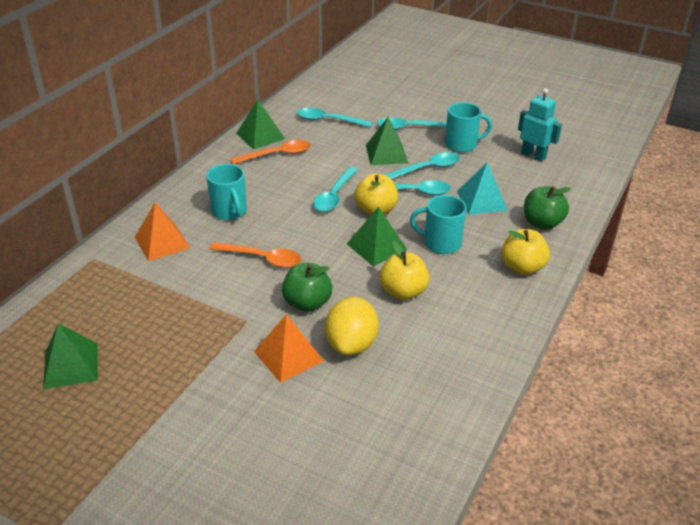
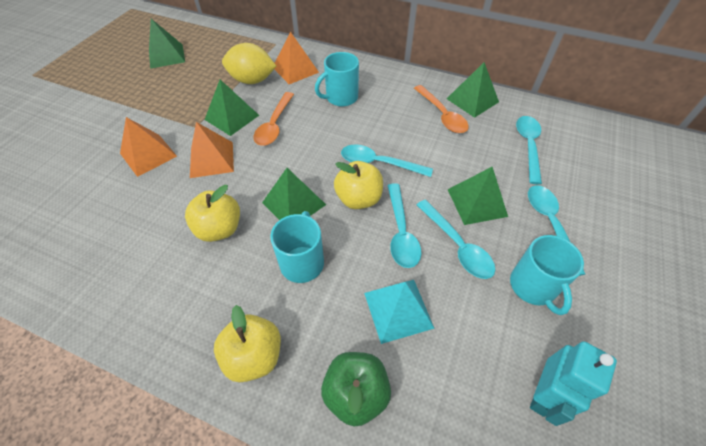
camera: 85 degrees right, 15 degrees up
green apple [282,263,332,312] -> orange pyramid [190,122,234,178]
yellow lemon [325,297,379,355] -> yellow lemon moved to [222,43,276,84]
none -> green pyramid [205,80,259,136]

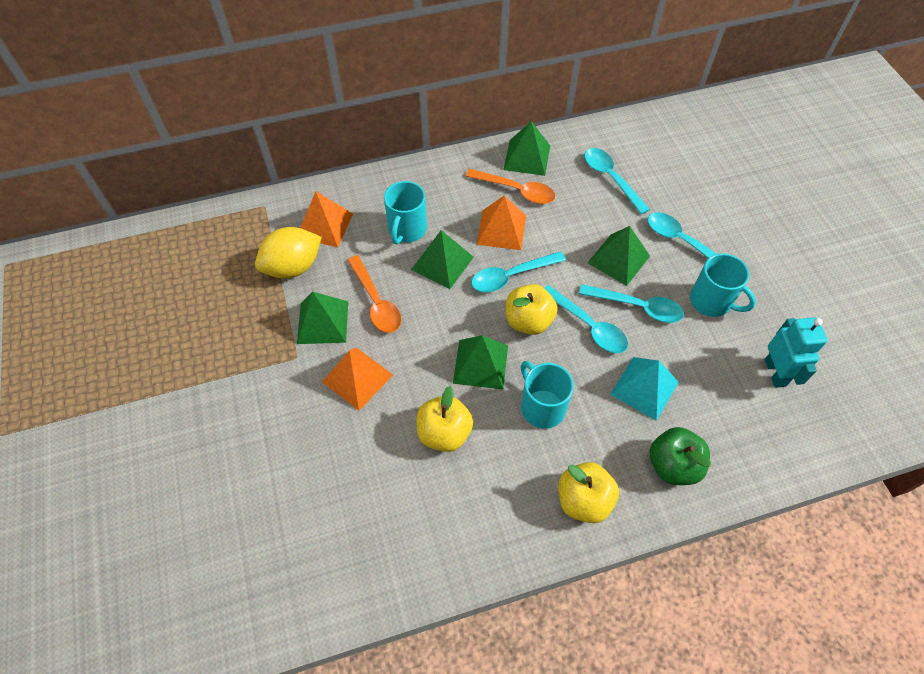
camera: 40 degrees left, 5 degrees up
orange pyramid [120,117,177,177] -> orange pyramid moved to [476,195,526,250]
green pyramid [149,19,185,69] -> green pyramid moved to [411,230,474,289]

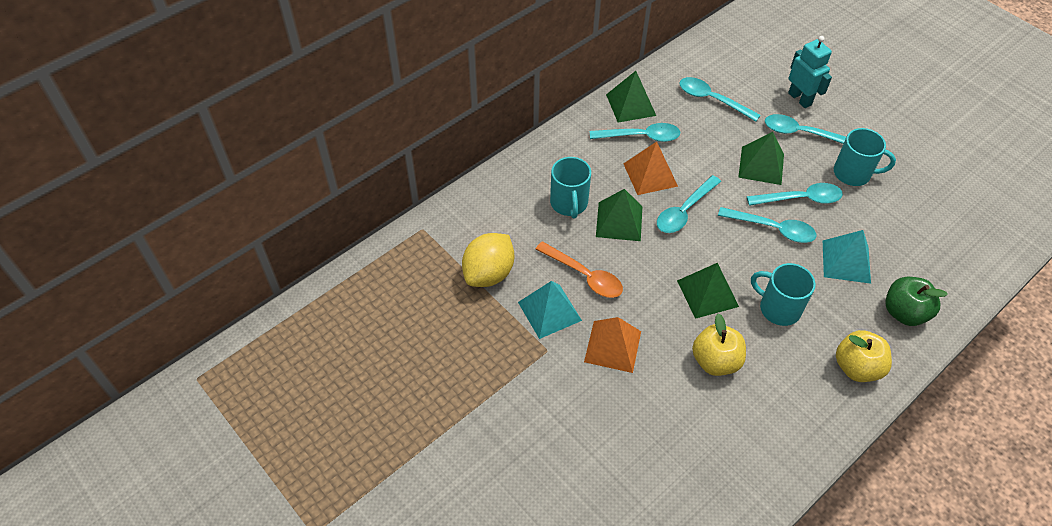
camera: 25 degrees left, 5 degrees down
green pyramid [297,292,348,344] -> turquoise pyramid [518,281,582,339]
orange pyramid [300,191,353,247] -> none
orange spoon [466,169,556,204] -> turquoise spoon [590,123,680,142]
yellow apple [506,284,558,335] -> none
turquoise robot [765,317,828,388] -> turquoise robot moved to [788,36,832,108]

